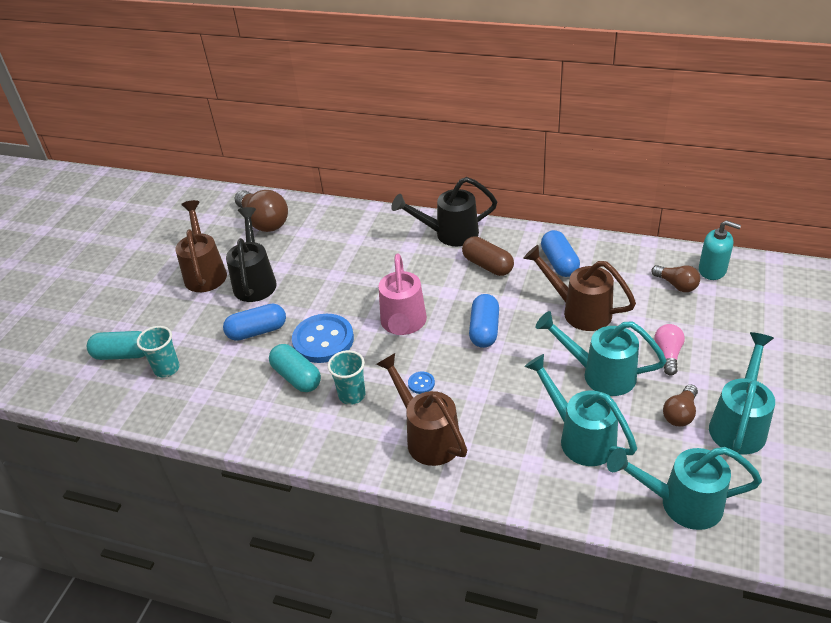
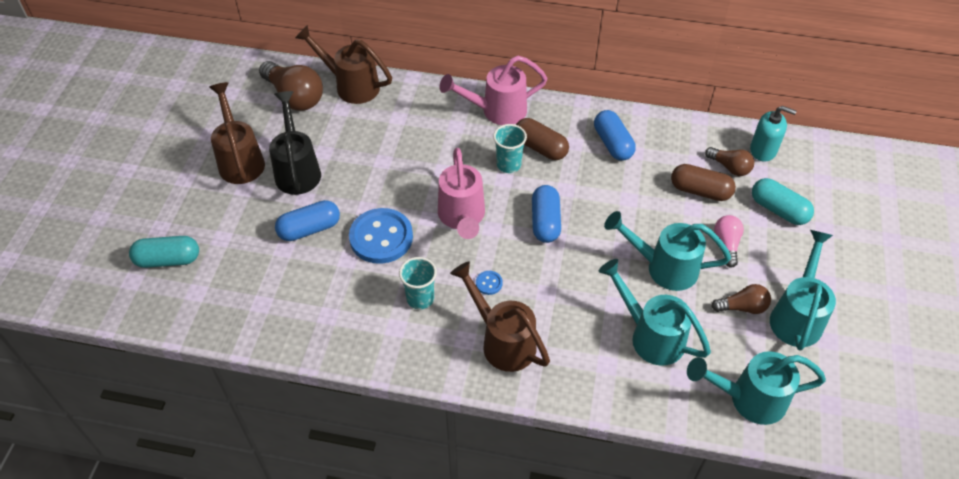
camera: 10 degrees left, 10 degrees up
turquoise cup [137,326,180,377] -> turquoise cup moved to [493,124,527,173]
turquoise capsule [269,344,321,392] -> turquoise capsule moved to [752,178,814,225]
black watering can [391,177,497,246] -> pink watering can [439,56,548,125]
brown watering can [523,245,636,331] -> brown watering can moved to [295,25,392,104]
brown light bulb [663,384,698,427] -> brown light bulb turned 120 degrees counterclockwise [711,284,771,314]
none -> brown capsule [671,164,736,201]

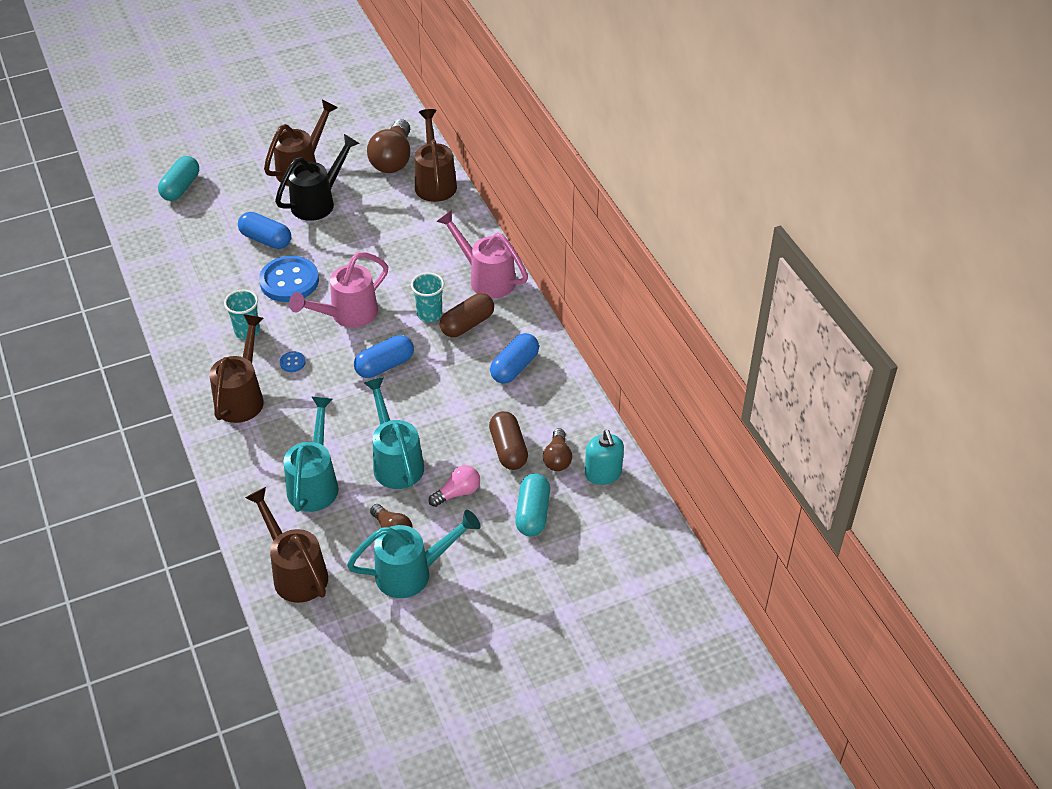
camera: 55 degrees right, 5 degrees down
turquoise capsule [129,236,199,268] -> turquoise capsule turned 60 degrees clockwise [158,156,199,201]
brown capsule [516,118,569,160] -> brown capsule turned 45 degrees clockwise [440,293,494,337]
turquoise watering can [687,351,826,425] -> brown watering can [245,487,328,603]

